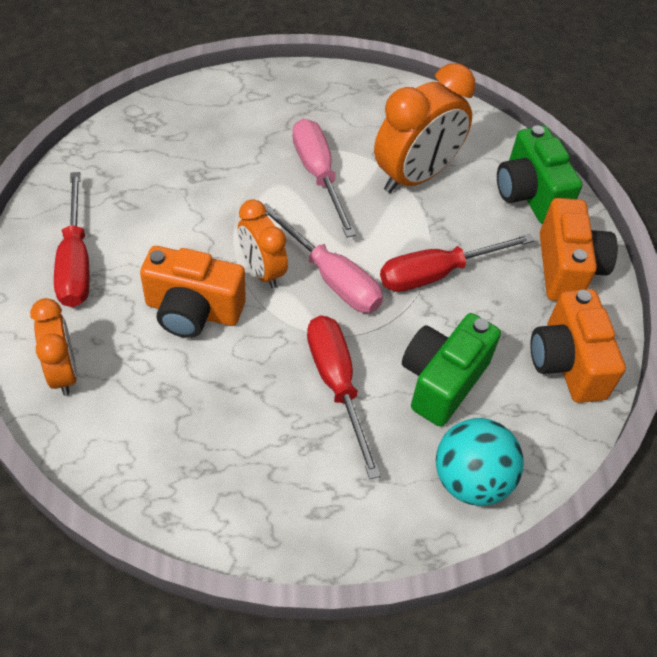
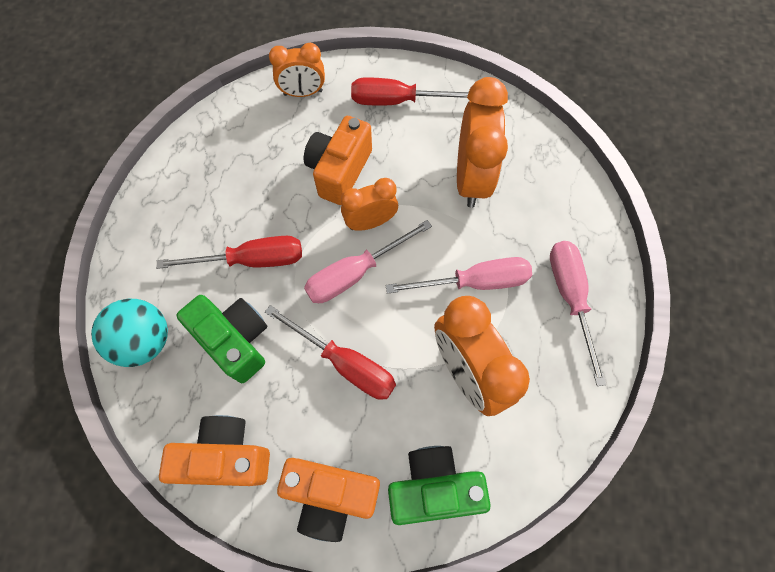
camera: 105 degrees right, 15 degrees up
red screwdriver [380,233,535,292] -> red screwdriver turned 135 degrees clockwise [265,305,396,400]
none -> orange clock [457,77,508,208]
none -> pink screwdriver [550,241,607,386]

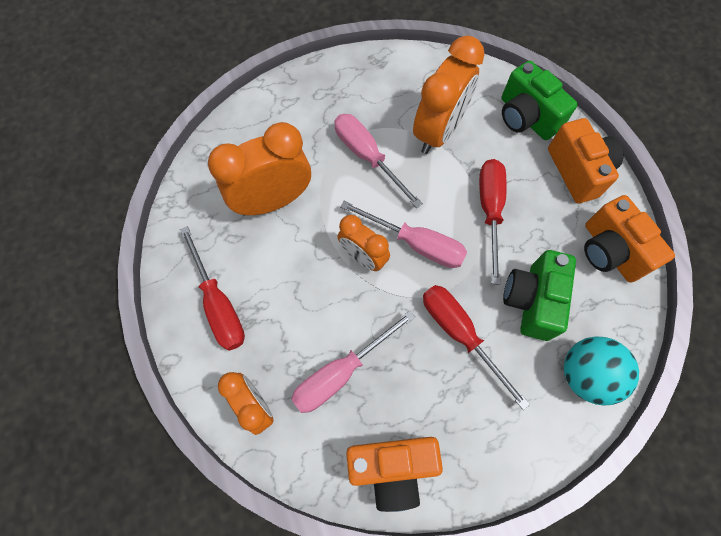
camera: 120 degrees left, 0 degrees up
orange camera [303,116,372,205] -> orange camera moved to [346,437,443,512]
pink screwdriver [550,241,607,386] -> pink screwdriver moved to [291,310,415,413]

